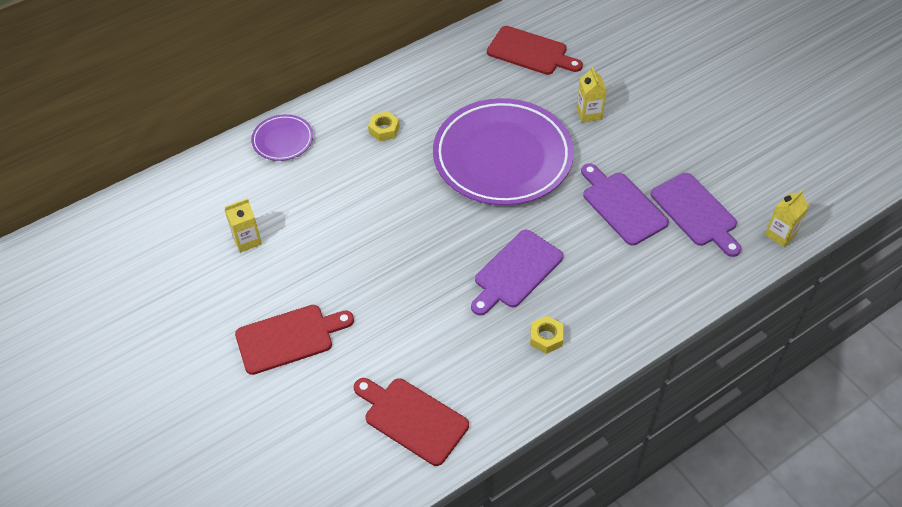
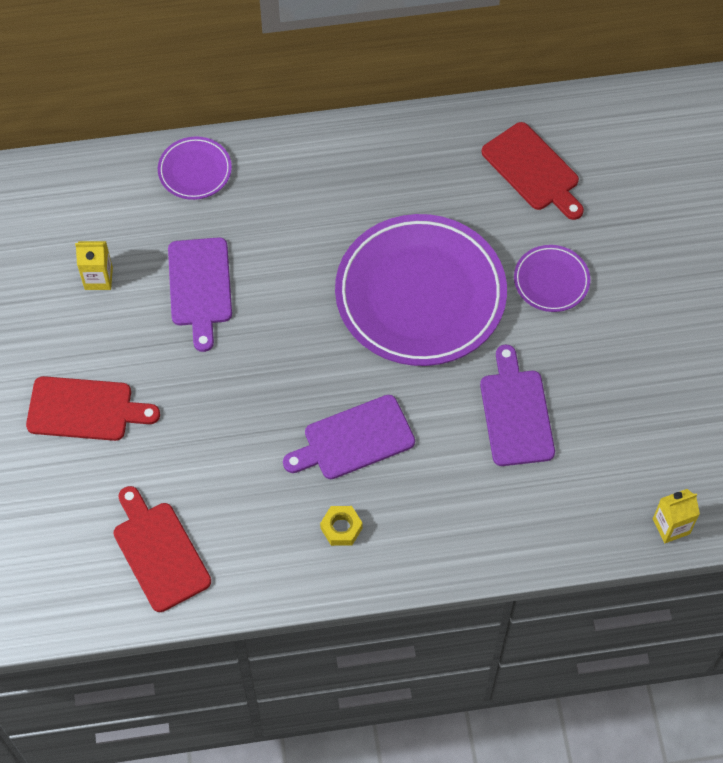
camera: 25 degrees right, 10 degrees up
yellow nut [368,111,400,141] -> none
yellow carton [576,66,607,123] -> purple plate [514,245,590,312]
purple cutting board [651,173,741,257] -> purple cutting board moved to [168,237,232,352]

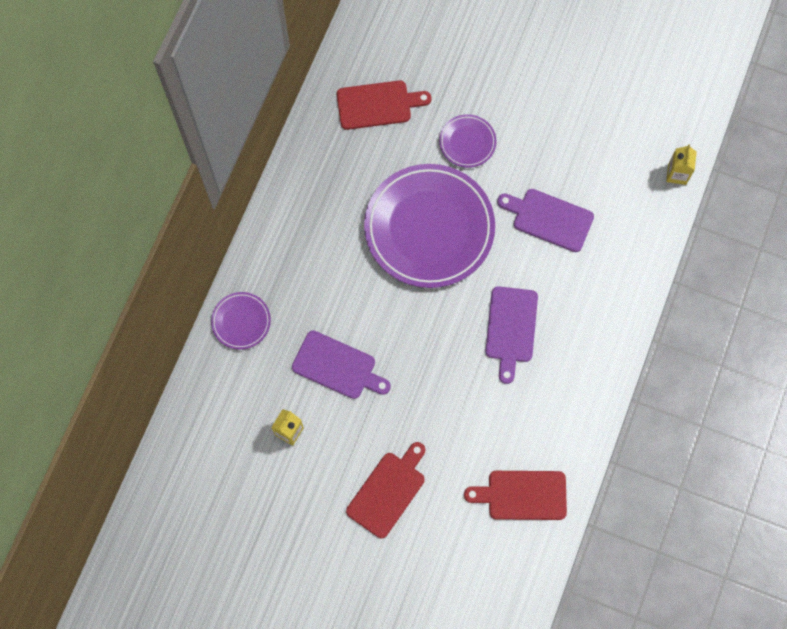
camera: 60 degrees left, 10 degrees up
yellow nut [320,506,363,546] -> none

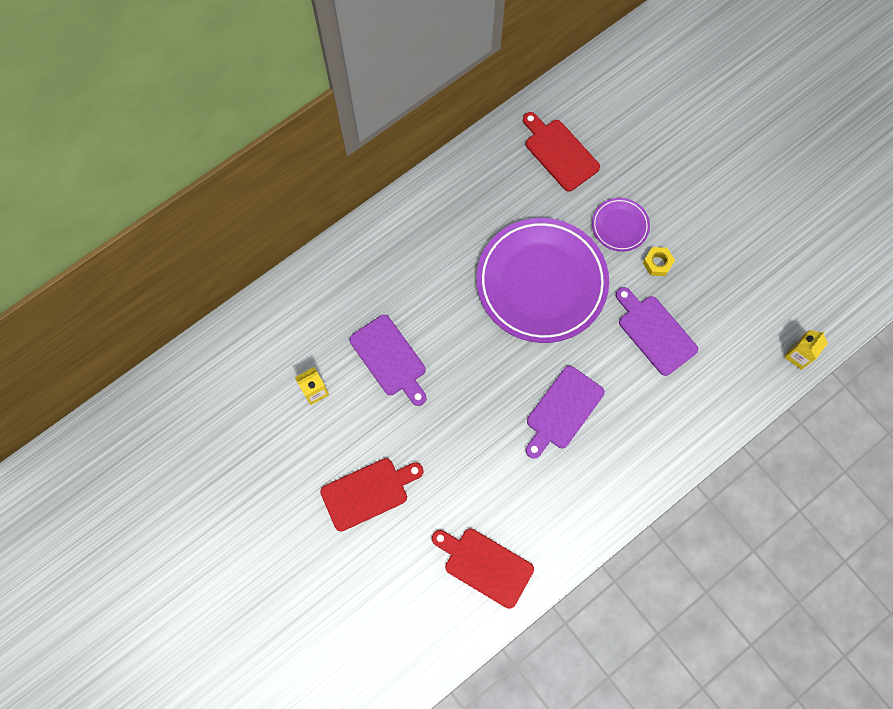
camera: 30 degrees right, 0 degrees up
purple plate [211,292,271,350] -> none
red cutting board [337,80,432,130] -> red cutting board turned 150 degrees counterclockwise [523,112,600,192]
none -> yellow nut [643,247,675,276]

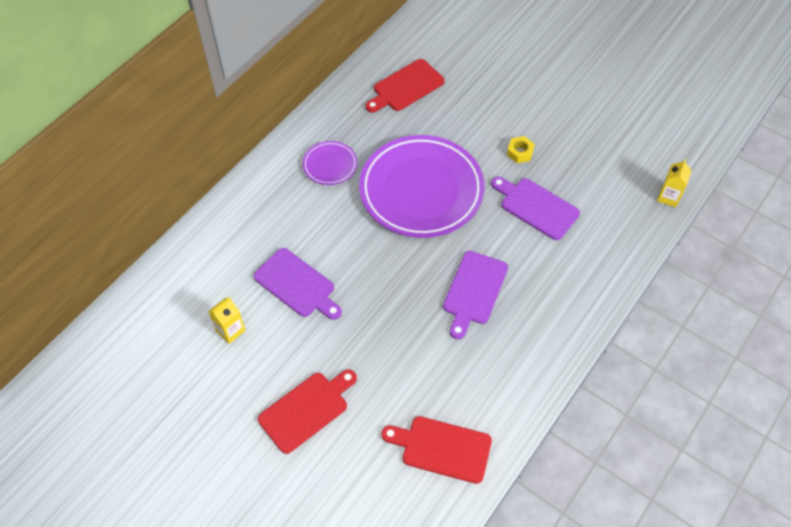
camera: 15 degrees left, 15 degrees down
red cutting board [523,112,600,192] -> red cutting board turned 75 degrees counterclockwise [366,59,445,113]
purple plate [592,198,650,252] -> purple plate moved to [303,141,357,185]

